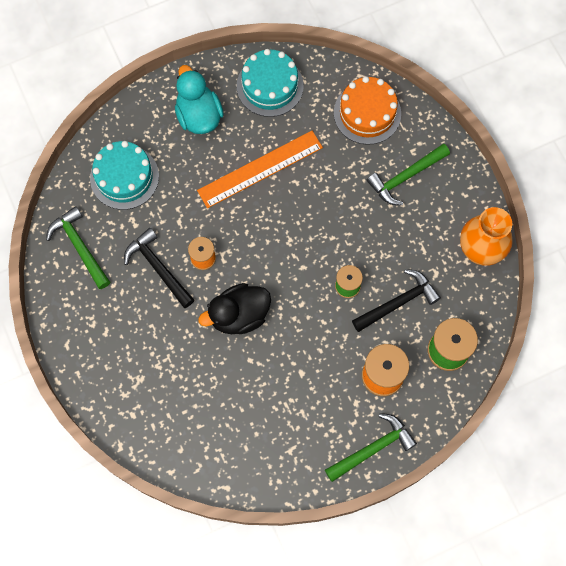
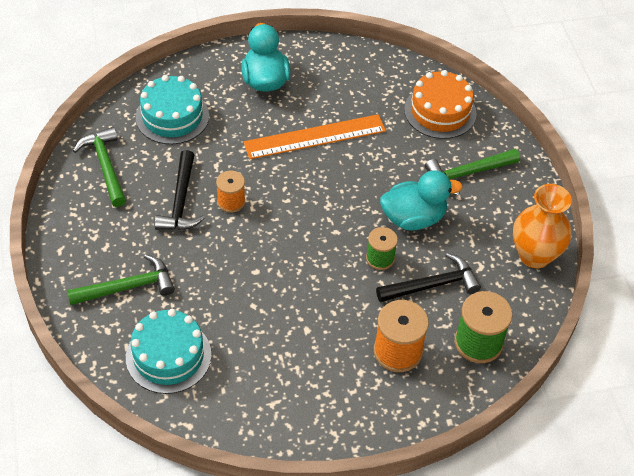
camera: 10 degrees right, 20 degrees down
black hammer [124,228,194,308] -> black hammer turned 150 degrees counterclockwise [155,150,205,230]
black duck [198,283,271,334] -> none
turquoise cake [236,49,304,117] -> turquoise cake moved to [126,309,211,394]
green hammer [325,413,417,482] -> green hammer moved to [67,254,175,305]
none -> turquoise duck [380,170,463,231]

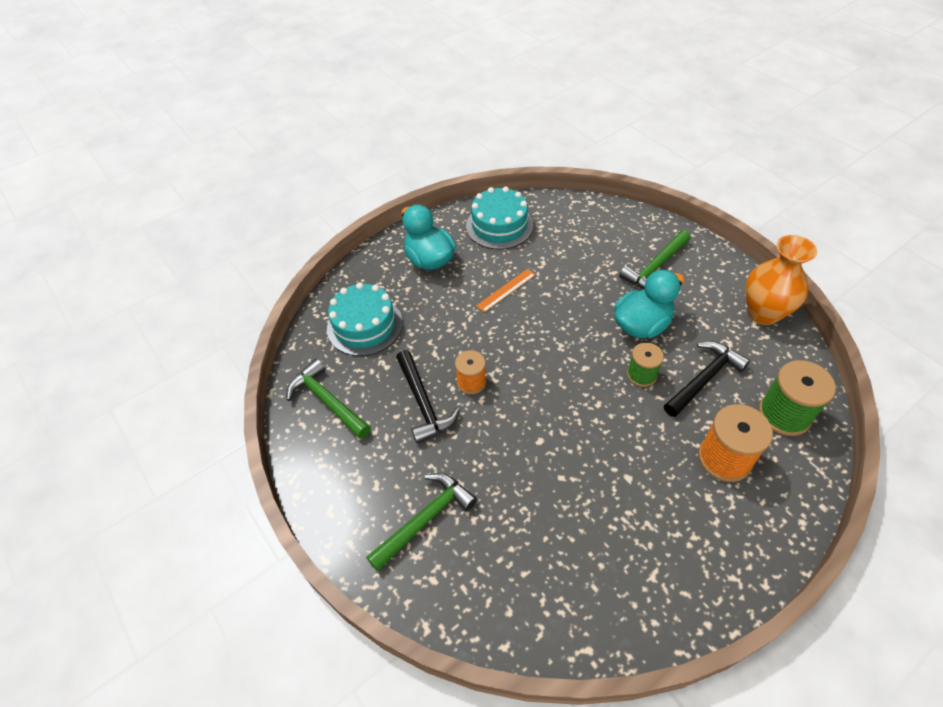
camera: 20 degrees left, 0 degrees up
turquoise cake [126,309,211,394] -> turquoise cake moved to [466,186,533,249]
orange ruler [244,114,386,159] -> orange ruler [476,269,536,312], size x0.51
orange cake [404,70,477,139] -> none

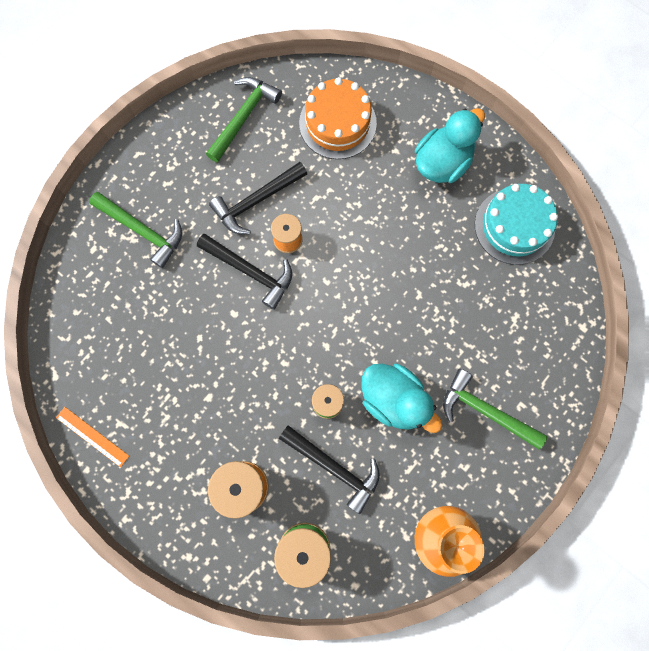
camera: 75 degrees right, 25 degrees up
turquoise cake [327,282,403,356] -> orange cake [299,77,377,159]
orange ruler [476,269,536,312] -> orange ruler moved to [56,407,129,467]
none -> black hammer [197,234,292,310]

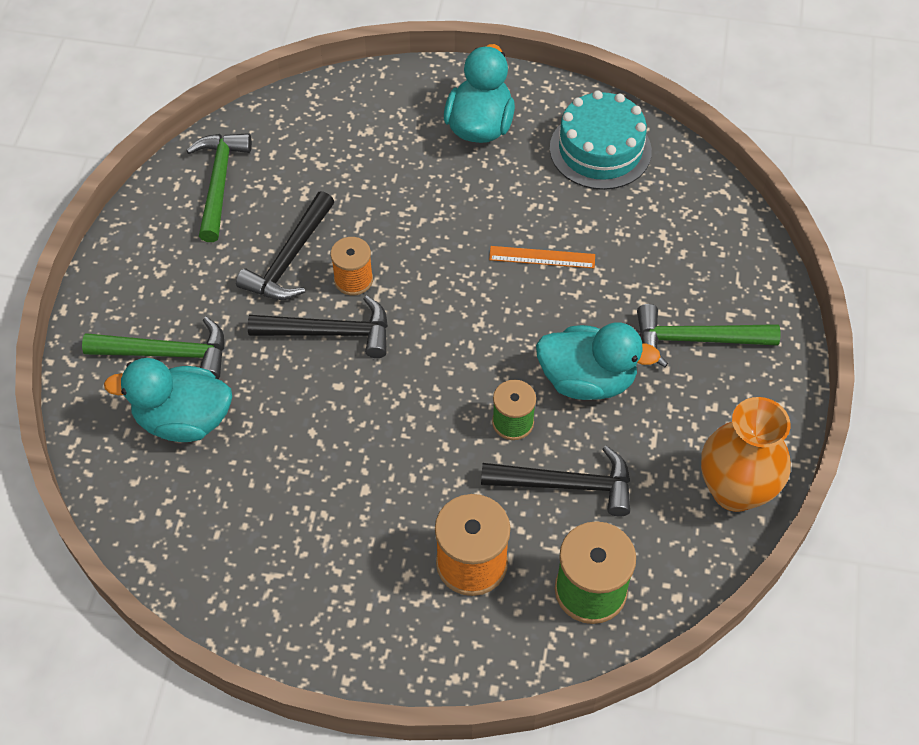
camera: 30 degrees left, 20 degrees down
orange ruler [56,407,129,467] -> orange ruler moved to [489,246,595,268]
orange cake [299,77,377,159] -> none
none -> turquoise duck [104,358,232,442]

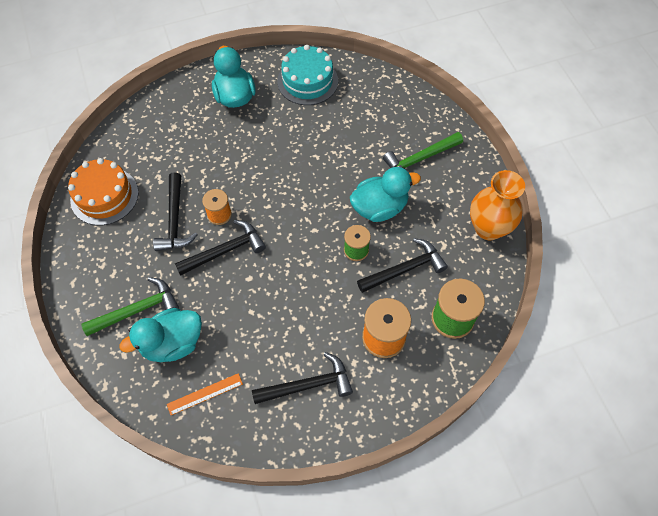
camera: 30 degrees left, 5 degrees up
green hammer [186,133,252,242] -> orange cake [68,158,139,225]
orange ruler [489,246,595,268] -> orange ruler moved to [167,373,243,415]
none -> black hammer [252,352,353,404]

